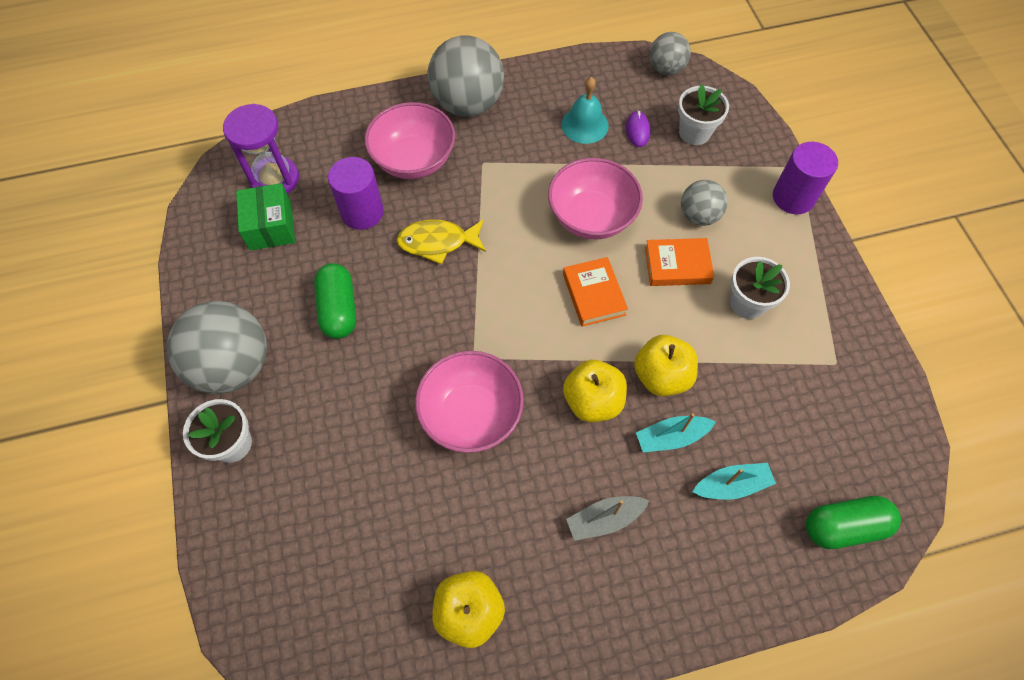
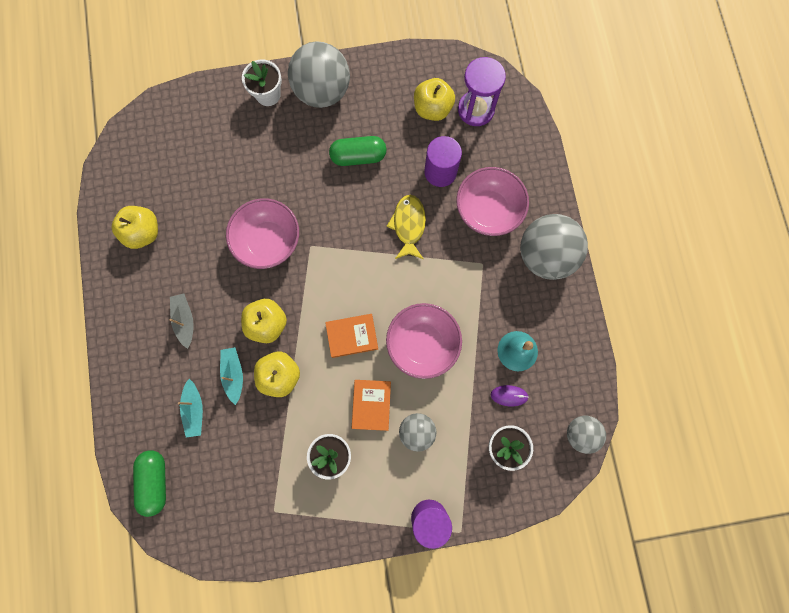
camera: 95 degrees right, 15 degrees up
green box [236,183,295,251] -> yellow apple [414,78,455,121]

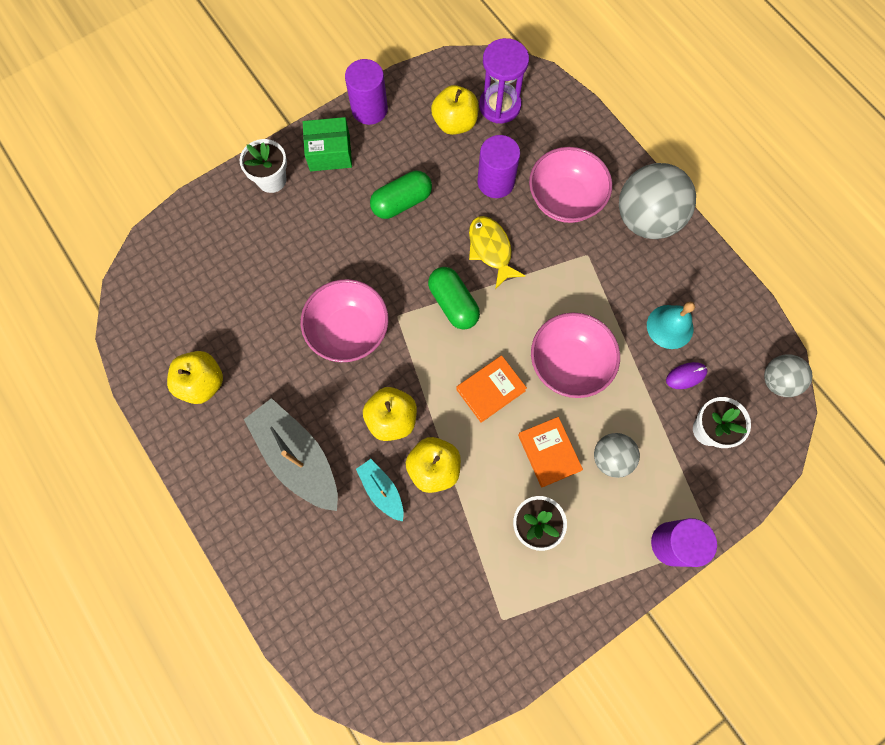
camera: 25 degrees left, 5 degrees down
green capsule [133,450,166,517] -> green capsule moved to [428,267,480,330]
grey boat [170,293,194,349] -> grey boat [244,398,338,511], size x1.90
turquoise boat [178,379,203,438] -> none
grey ball [288,41,350,108] -> green box [303,117,352,171]
none -> purple cylinder [345,59,388,125]

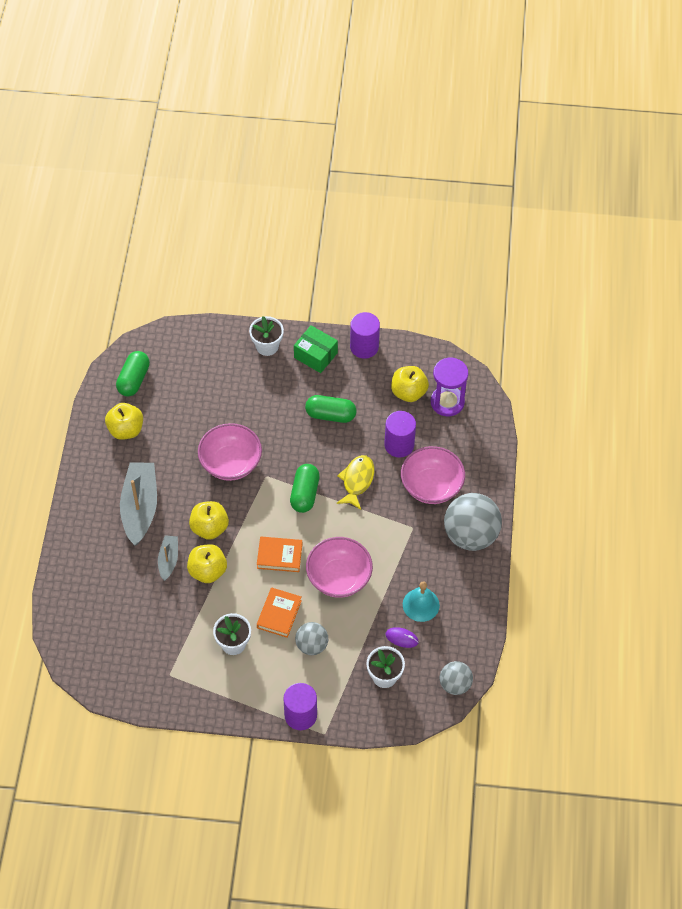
camera: 40 degrees right, 15 degrees down
turquoise boat [356,459,404,521] -> grey boat [158,535,178,581]
none -> green capsule [116,351,150,396]

